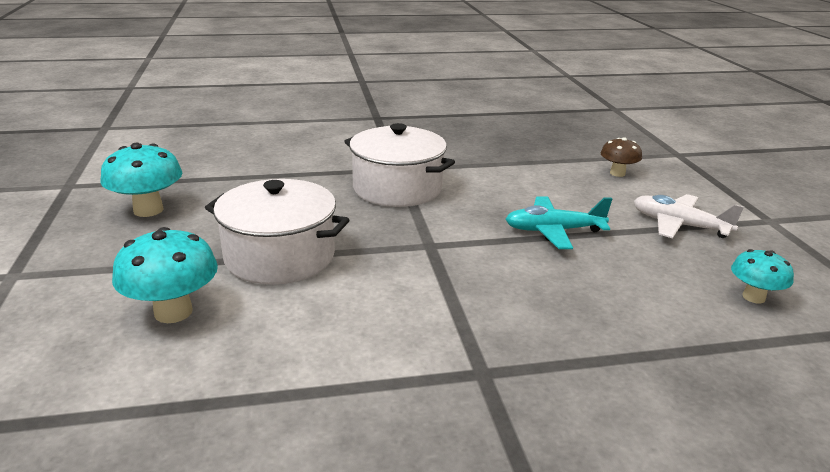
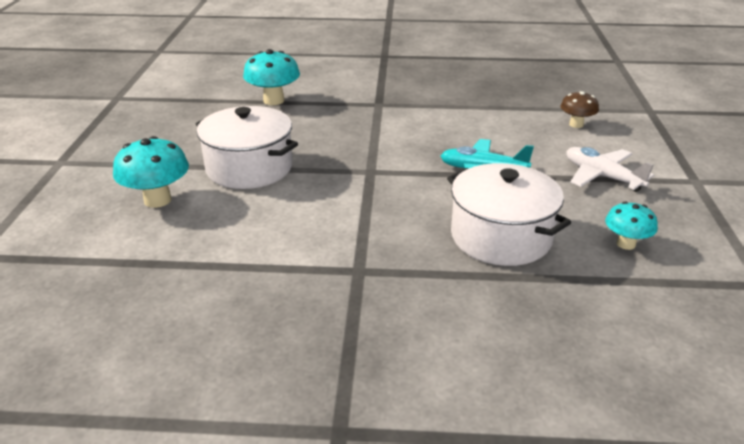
camera: 15 degrees right, 5 degrees up
turquoise mushroom [100,143,182,217] -> turquoise mushroom moved to [243,49,300,105]
white pot [344,123,455,207] -> white pot moved to [447,163,571,266]

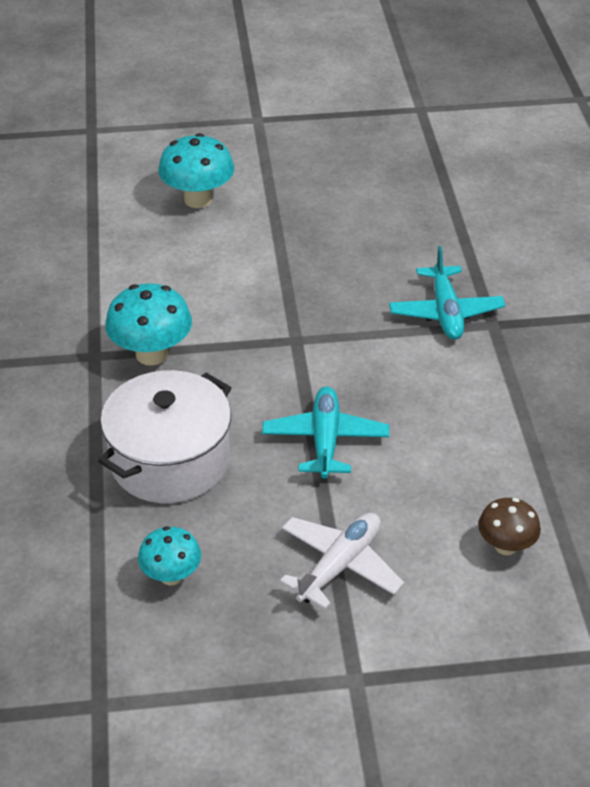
camera: 80 degrees right, 10 degrees up
white pot [196,106,298,189] -> none
turquoise mushroom [243,49,300,105] -> turquoise mushroom moved to [105,283,192,366]
none -> turquoise plane [389,246,505,340]

